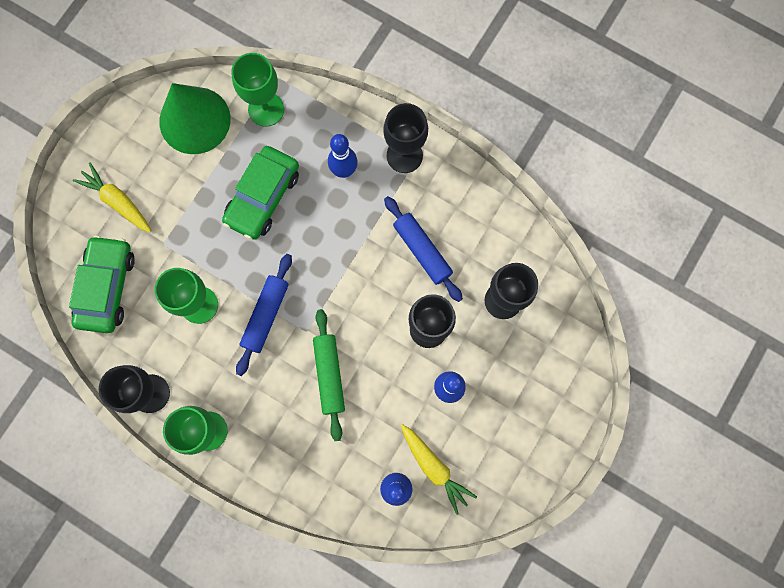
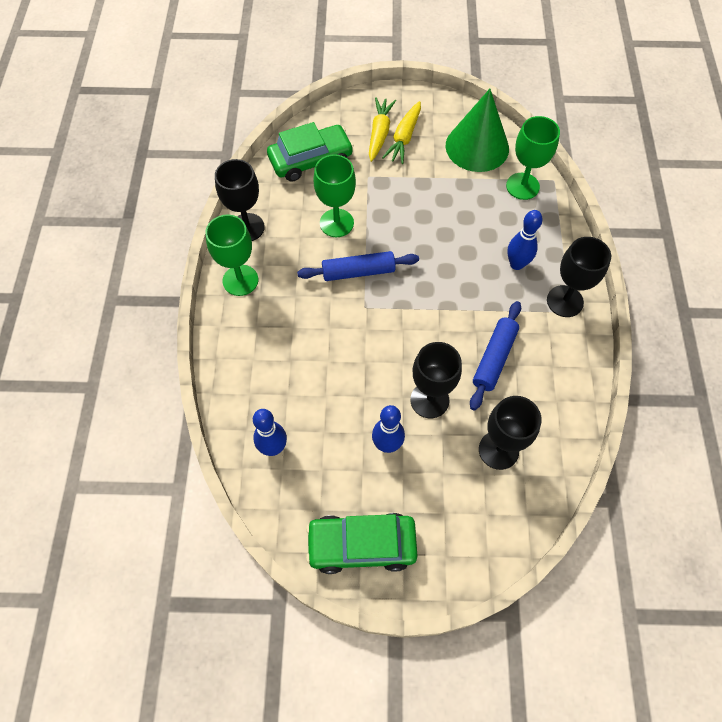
camera: 60 degrees right, 15 degrees down
green car [222,146,299,240] -> green car moved to [306,513,417,574]
green rolling pin [313,309,345,441] -> none
yellow carrot [401,424,477,515] -> yellow carrot moved to [382,101,421,164]

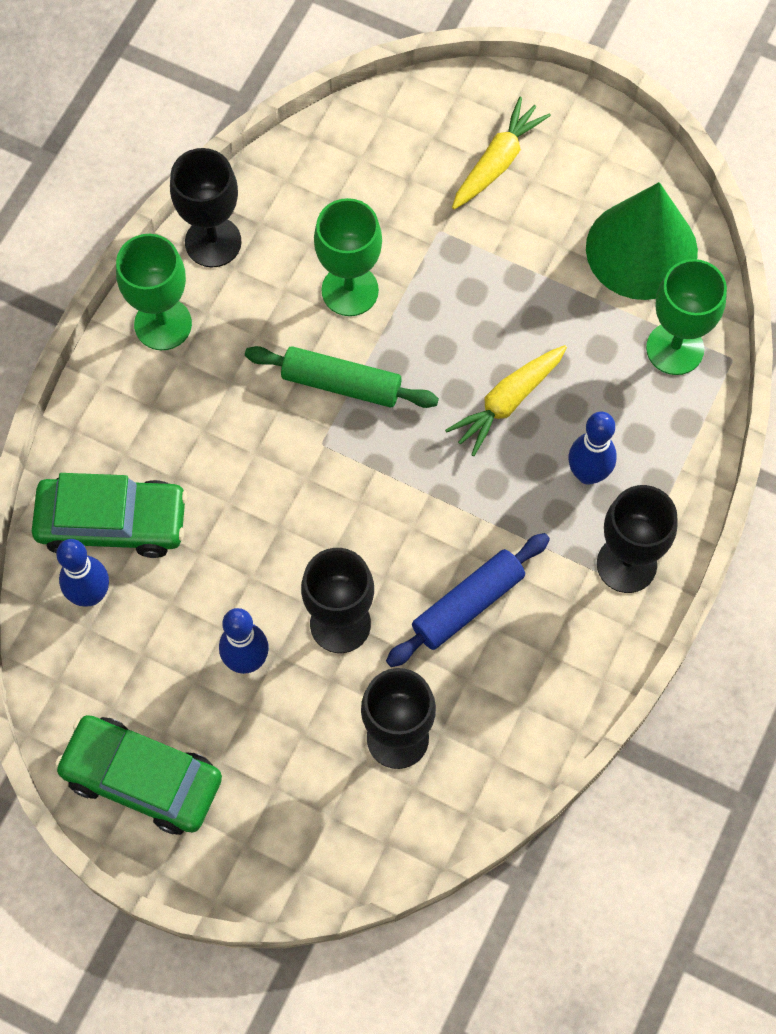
camera: 25 degrees right, 5 degrees up
green car [267,122,354,182] -> green car moved to [32,473,187,558]
blue rolling pin [297,251,419,281] -> green rolling pin [245,346,439,408]
yellow carrot [382,101,421,164] -> yellow carrot moved to [445,345,567,456]

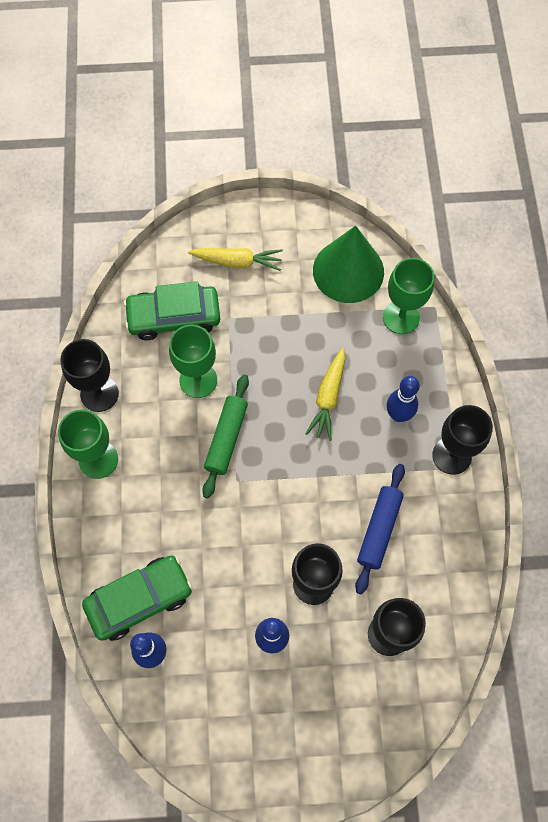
camera: 30 degrees left, 0 degrees up
green car [55,715,222,835] -> green car moved to [124,281,220,340]
green rolling pin [245,346,439,408] -> green rolling pin turned 60 degrees counterclockwise [202,375,249,499]
yellow carrot [452,97,551,209] -> yellow carrot turned 90 degrees clockwise [188,248,283,271]

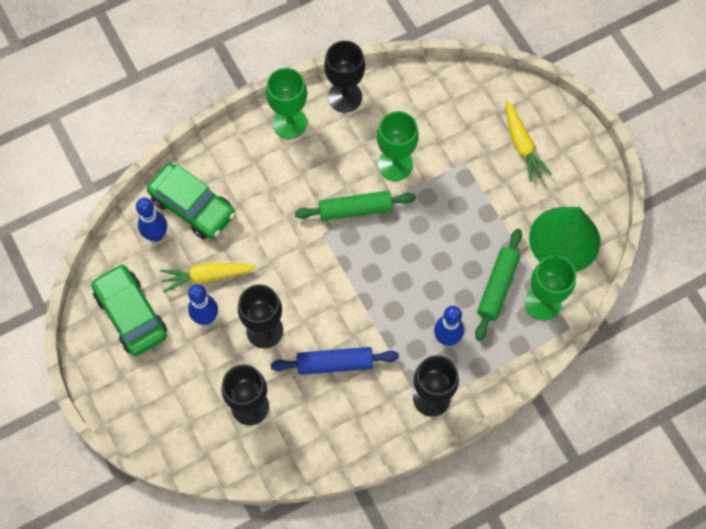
camera: 65 degrees right, 0 degrees up
green car [124,281,220,340] -> green car moved to [91,264,167,356]
yellow carrot [305,348,345,441] -> yellow carrot moved to [160,263,256,293]
none -> green rolling pin [475,229,522,341]

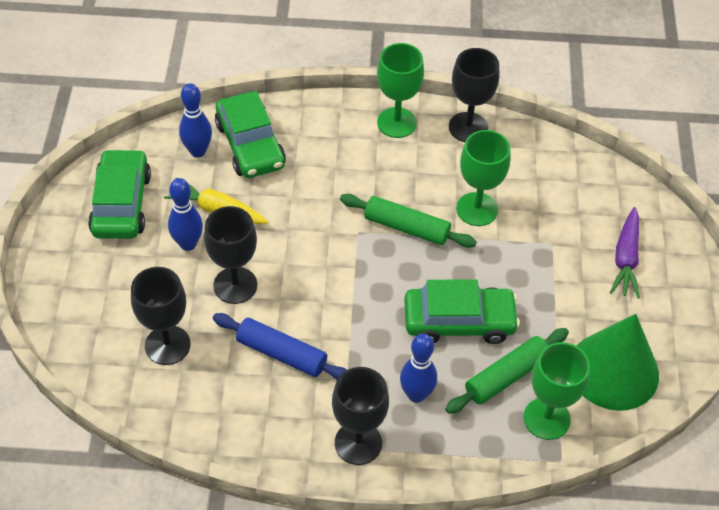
camera: 30 degrees right, 15 degrees down
yellow carrot [506,101,551,182] -> purple carrot [610,207,640,299]
none -> green car [404,279,520,344]

